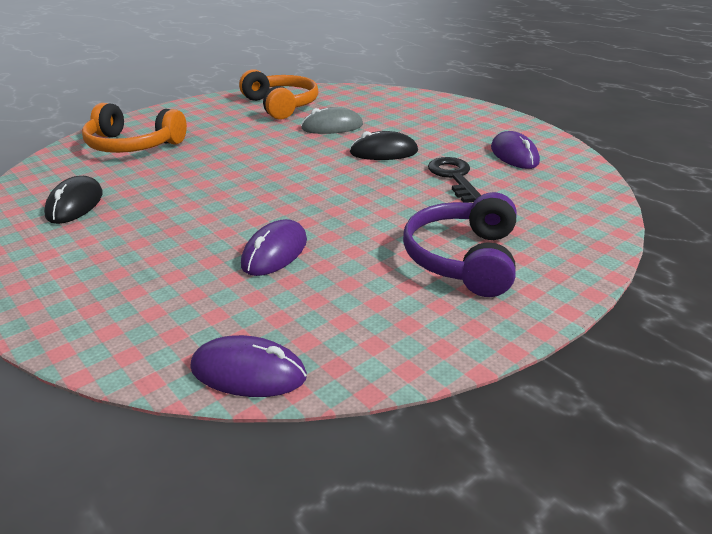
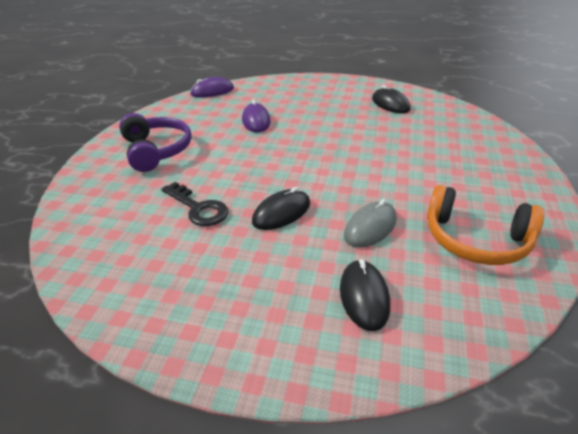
camera: 145 degrees right, 5 degrees up
orange headphones [82,103,187,153] -> none
purple mouse [491,131,540,169] -> none
none -> black mouse [340,259,390,331]

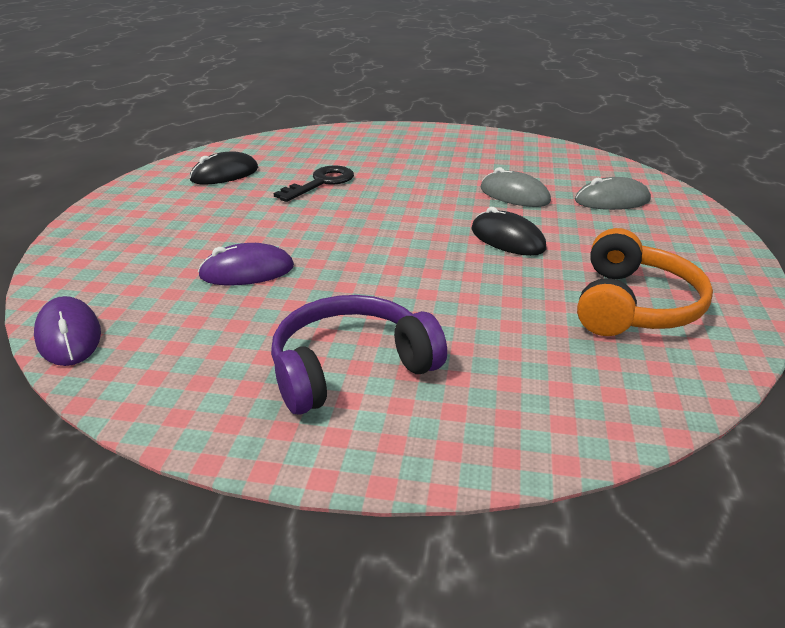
camera: 95 degrees left, 5 degrees down
black key [161,182,228,226] -> black key moved to [274,165,354,202]
black mouse [340,259,390,331] -> grey mouse [575,177,651,210]
orange headphones [427,185,544,265] -> orange headphones moved to [577,228,713,336]

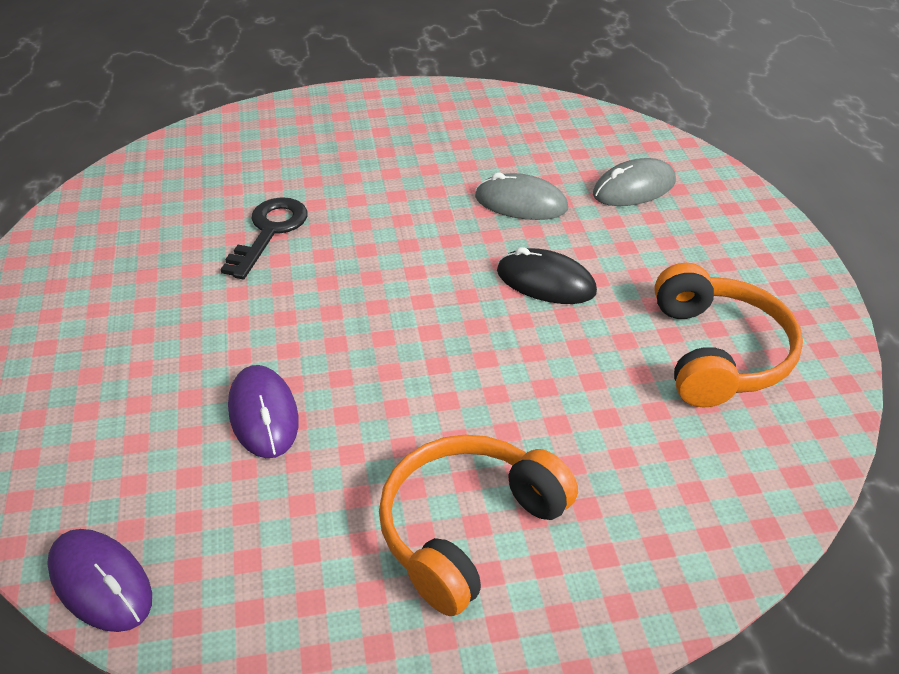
camera: 20 degrees left, 10 degrees up
black mouse [190,151,258,184] -> none
purple mouse [198,243,294,285] -> purple mouse turned 75 degrees counterclockwise [228,365,299,458]
purple headphones [271,295,447,415] -> orange headphones [379,435,578,616]

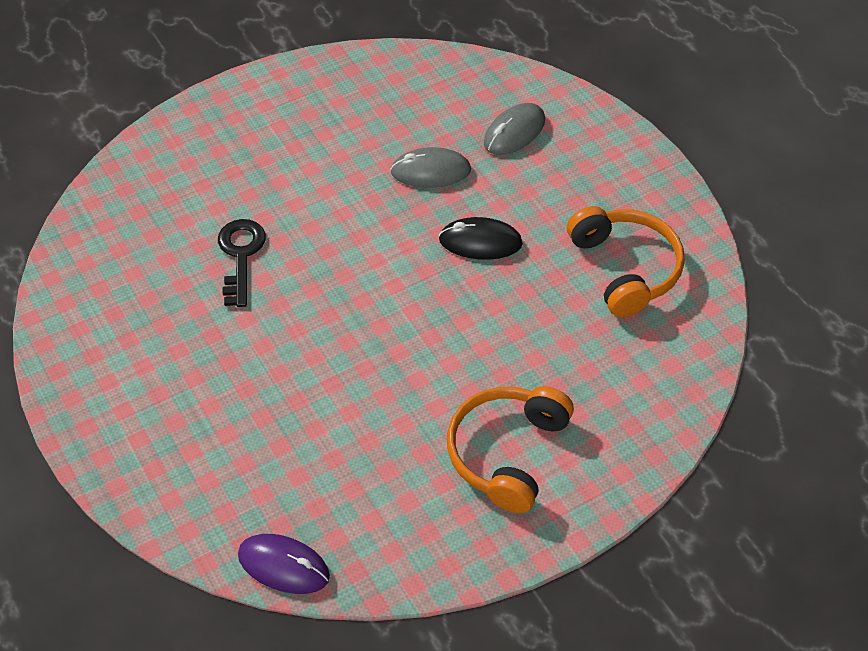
camera: 20 degrees left, 10 degrees up
purple mouse [228,365,299,458] -> none

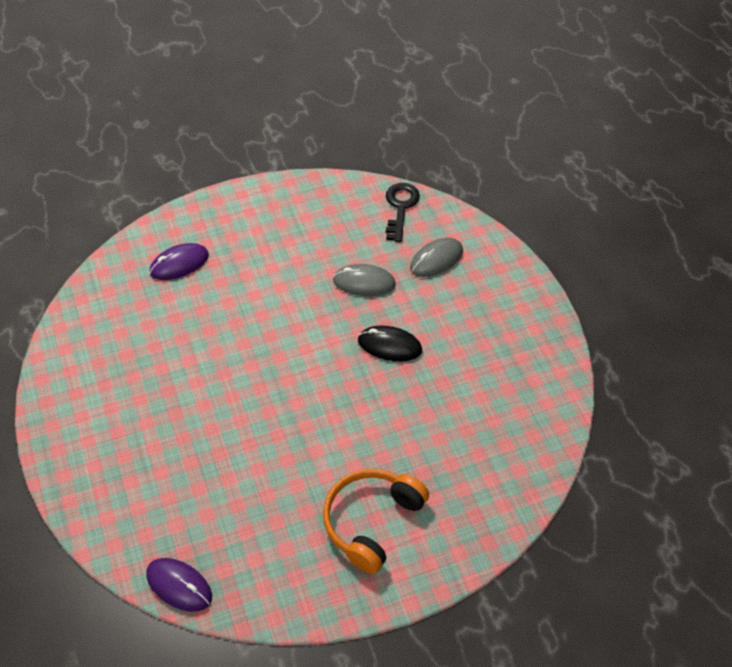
camera: 10 degrees right, 0 degrees up
black key [218,219,266,307] -> black key moved to [386,183,420,242]
orange headphones [567,206,685,317] -> none
none -> purple mouse [150,243,209,280]

